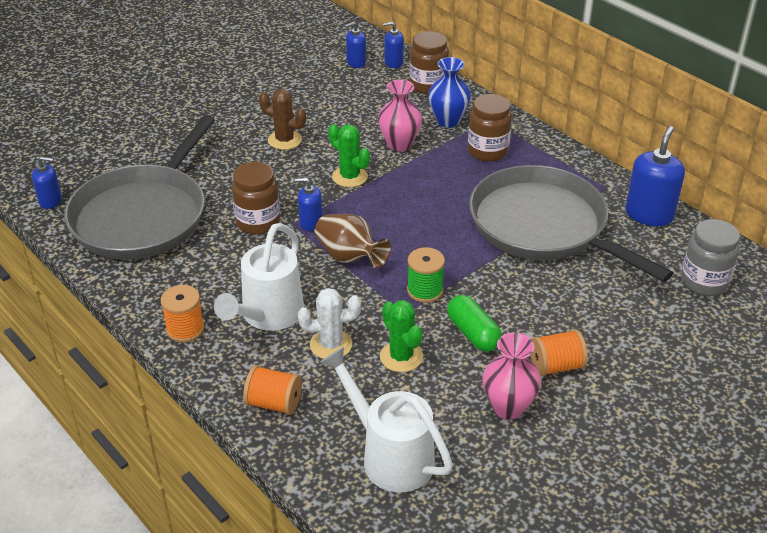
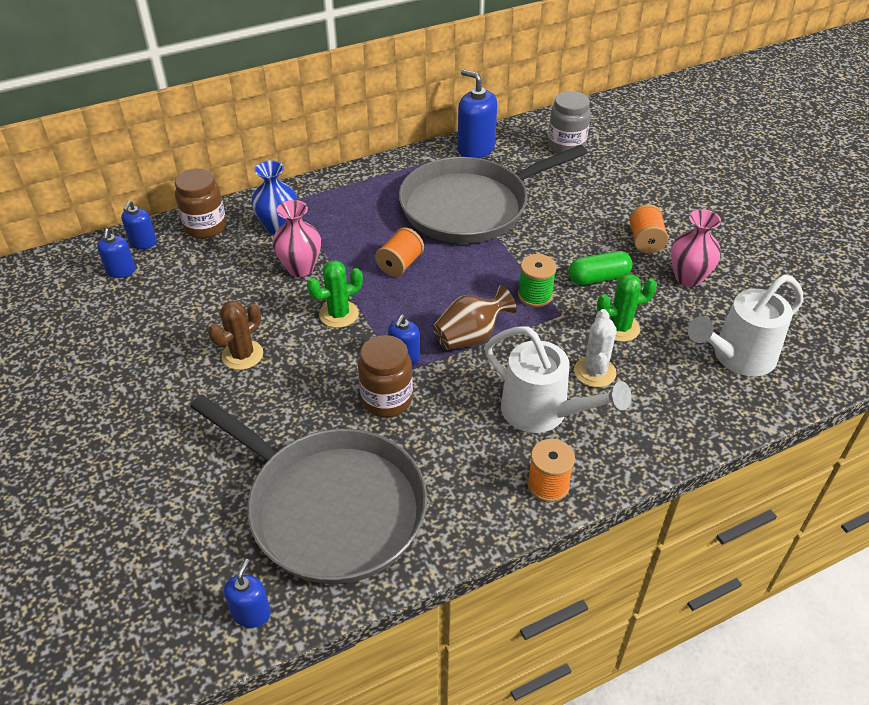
camera: 75 degrees left, 5 degrees up
orange spool [243,365,302,415] -> orange spool moved to [375,227,424,277]
brown jar [468,94,512,162] -> none

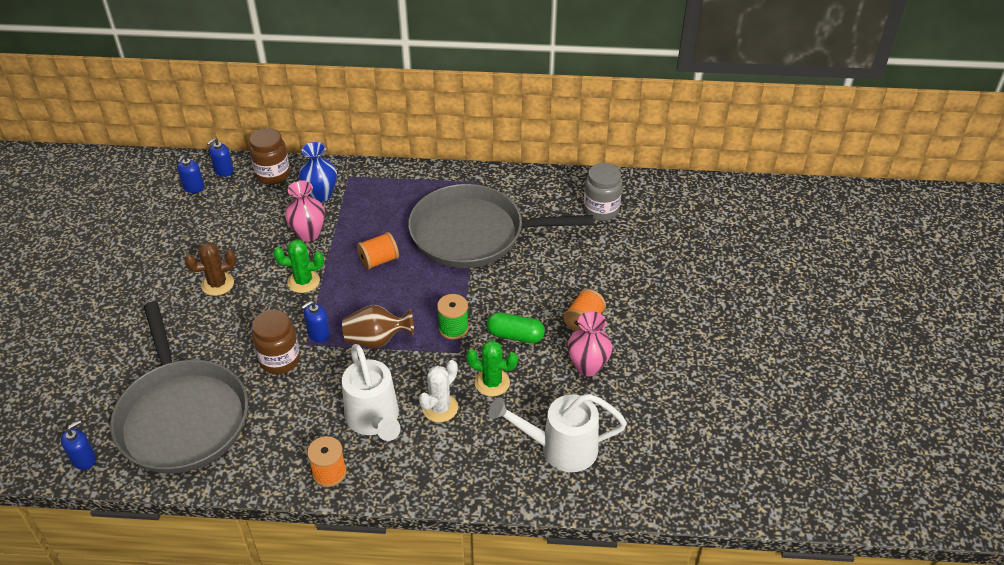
camera: 30 degrees right, 0 degrees up
blue soap dispenser [457,69,497,158] -> none

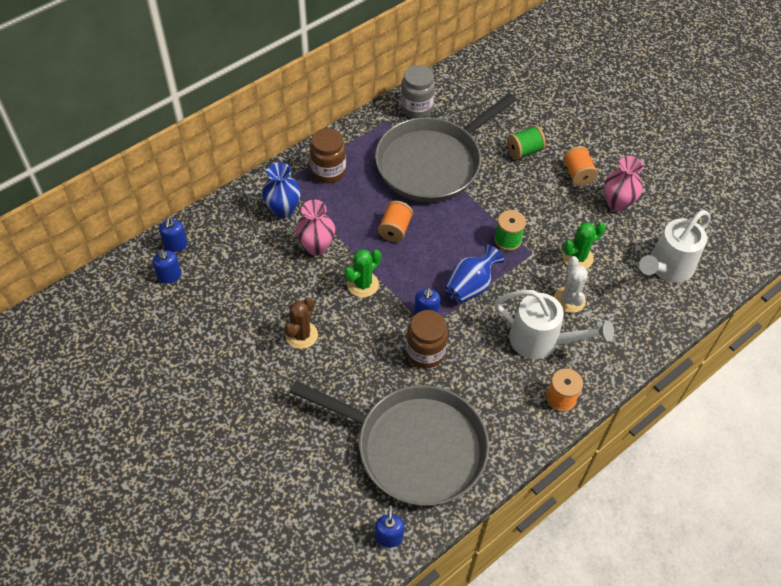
camera: 45 degrees left, 10 degrees up
brown jar [249,128,290,185] -> brown jar moved to [310,128,346,183]
brown vase [342,305,414,348] -> blue vase [445,244,504,303]
green capsule [487,312,545,343] -> none
grey jar [584,163,622,221] -> grey jar moved to [401,65,435,118]
none -> green spool [507,126,546,159]

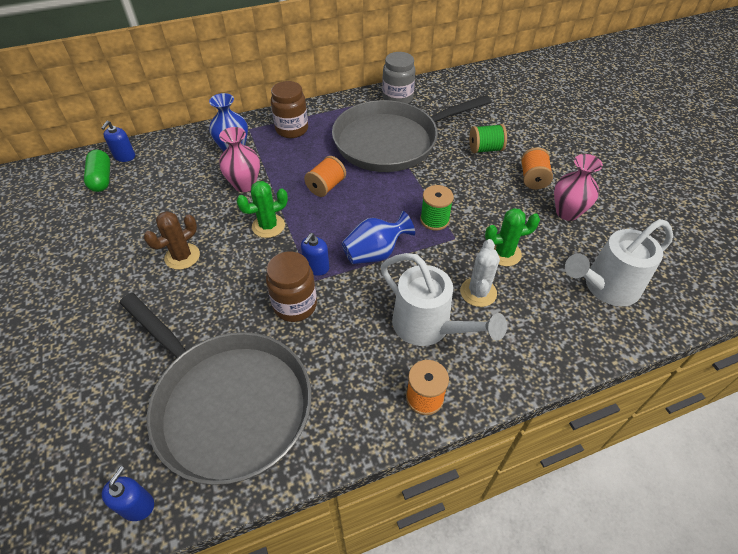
camera: 20 degrees right, 5 degrees down
blue soap dispenser [152,249,181,284] -> green capsule [84,150,110,192]

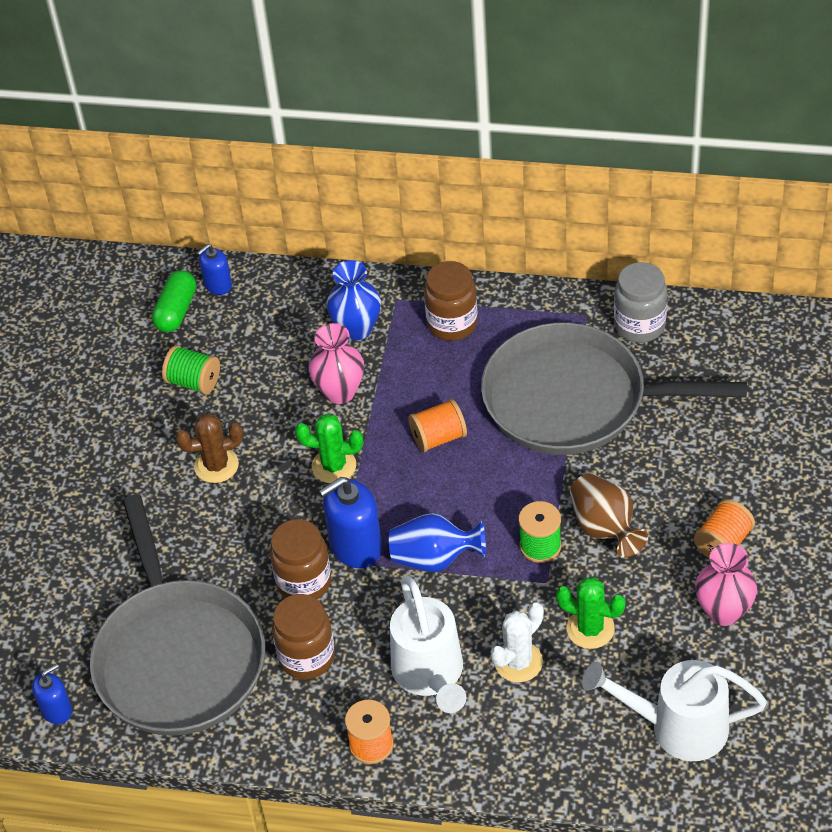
camera: 35 degrees right, 0 degrees up
blue soap dispenser [301,233,329,276] -> blue soap dispenser [319,477,382,568], size x1.73
green spool [469,124,507,153] -> green spool moved to [162,345,220,394]
none -> brown jar [272,594,335,680]
none -> brown vase [570,473,648,558]

